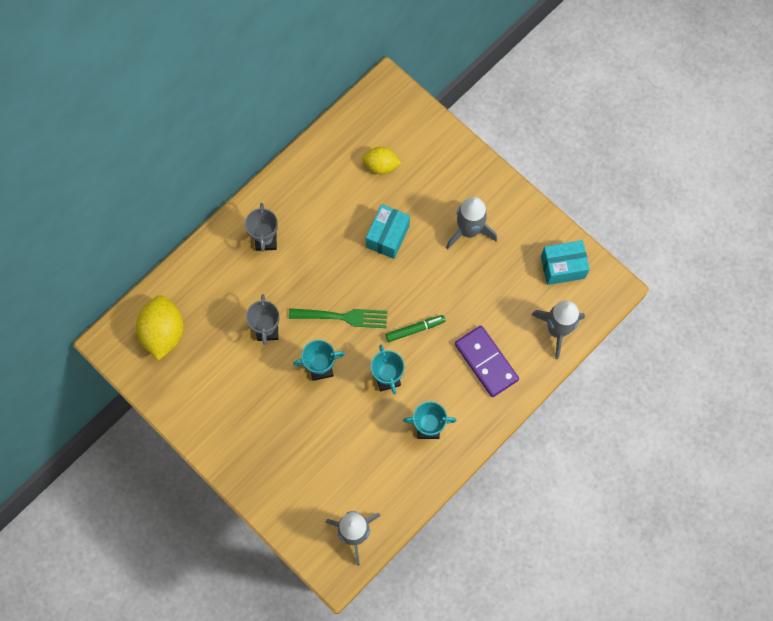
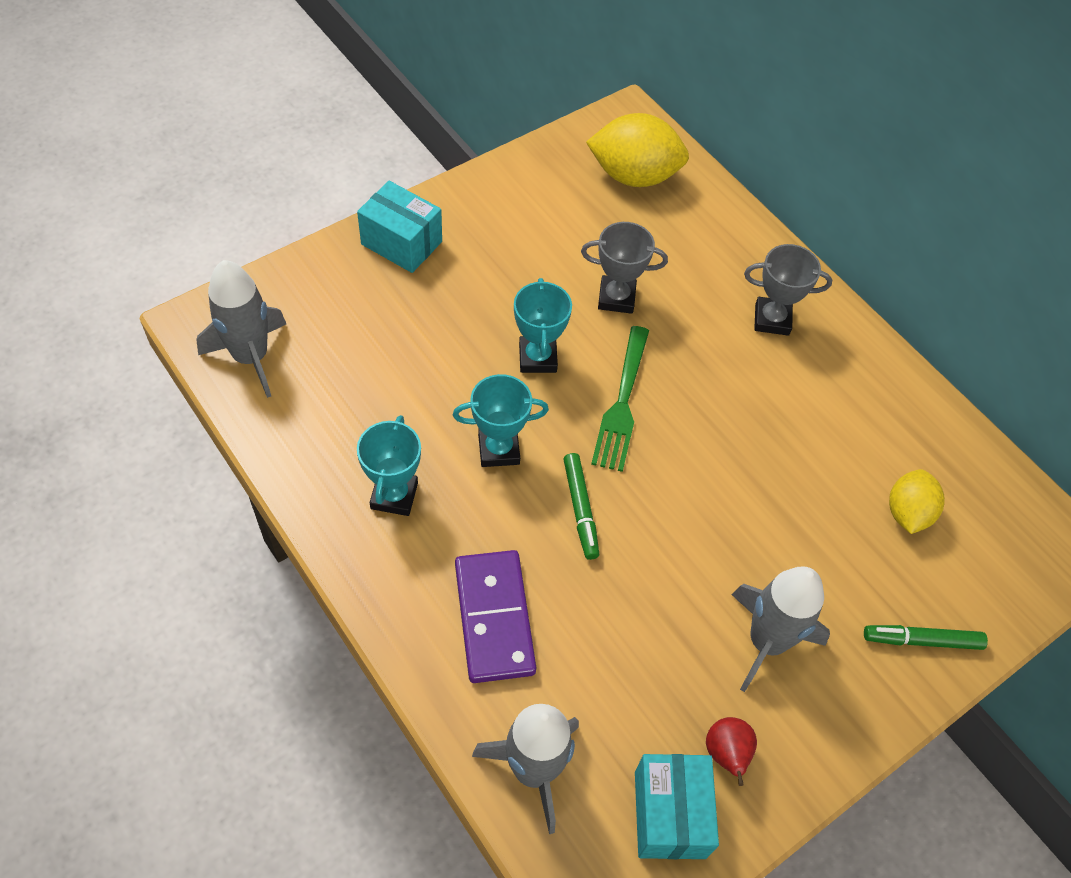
camera: 95 degrees right, 15 degrees down
turquoise box [366,204,410,259] -> turquoise box moved to [357,181,442,273]
purple domino [455,326,519,397] -> purple domino turned 75 degrees counterclockwise [455,550,536,683]
none -> red pear [706,717,757,786]
none -> green marker [864,625,988,650]

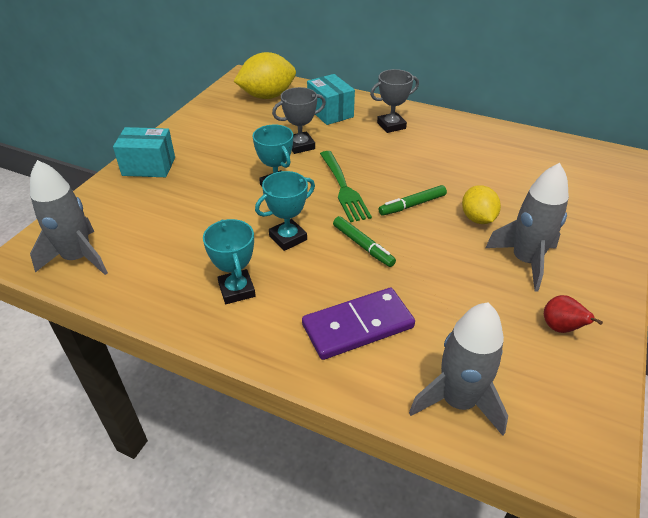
camera: 25 degrees left, 15 degrees down
purple domino [455,550,536,683] -> purple domino turned 75 degrees counterclockwise [302,288,415,360]
turquoise box [635,754,719,859] -> turquoise box moved to [307,74,355,125]
green marker [864,625,988,650] -> green marker moved to [378,185,447,216]
yellow lemon [889,469,945,534] -> yellow lemon moved to [462,185,501,224]

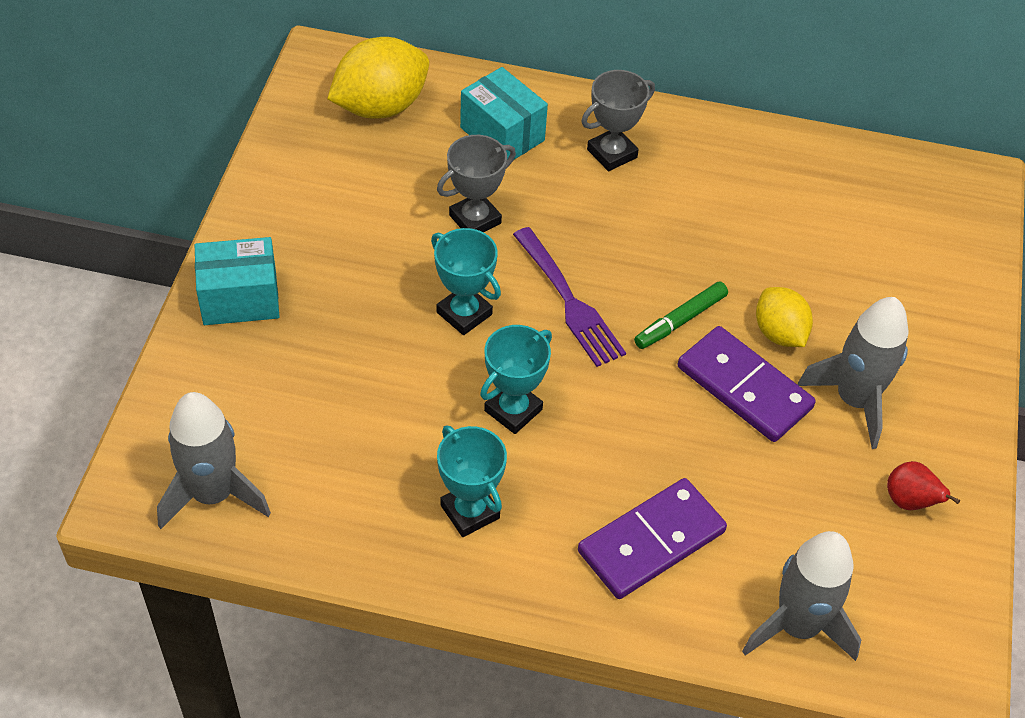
camera: 15 degrees left, 10 degrees up
green fork [320,151,372,222] -> purple fork [513,227,626,367]
green marker [333,216,396,267] -> none
none -> purple domino [678,326,816,442]

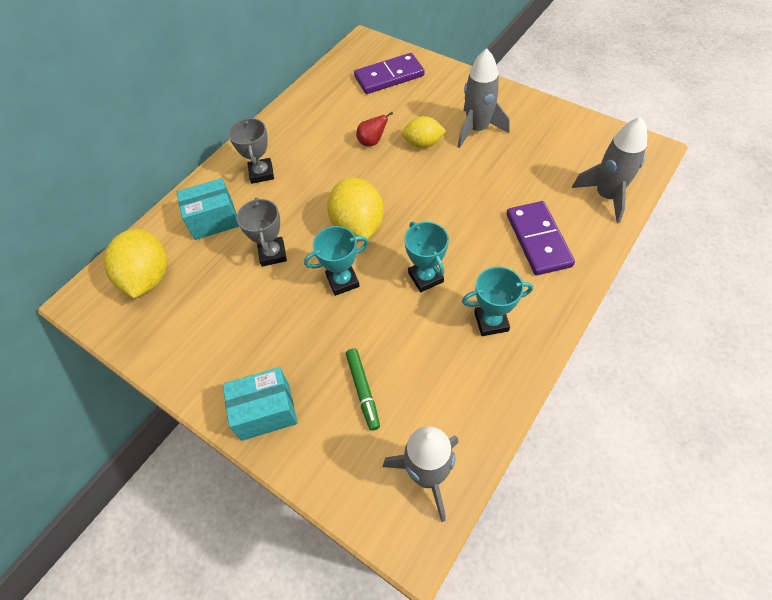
camera: 60 degrees left, 5 degrees up
turquoise box [195,237,279,325] -> turquoise box turned 60 degrees clockwise [223,367,297,441]
purple fork [513,227,626,367] -> yellow lemon [327,178,384,241]
green marker [634,281,728,349] -> green marker moved to [346,348,380,431]
purple domino [678,326,816,442] -> purple domino moved to [354,53,425,94]
red pear [887,461,960,510] -> red pear moved to [356,112,393,146]

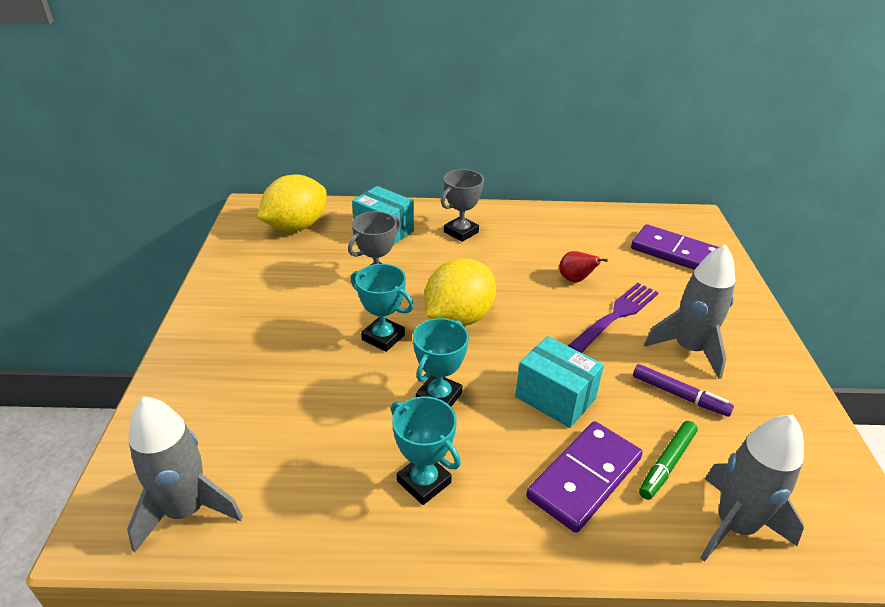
camera: 50 degrees right, 20 degrees down
turquoise box [223,367,297,441] -> turquoise box moved to [515,336,604,428]
green marker [346,348,380,431] -> green marker moved to [639,421,698,500]
yellow lemon [402,116,446,148] -> purple fork [568,283,659,353]
none -> purple marker [633,364,734,417]

